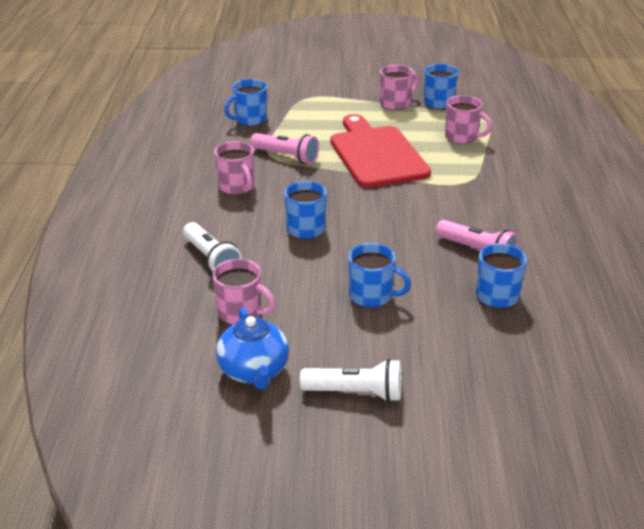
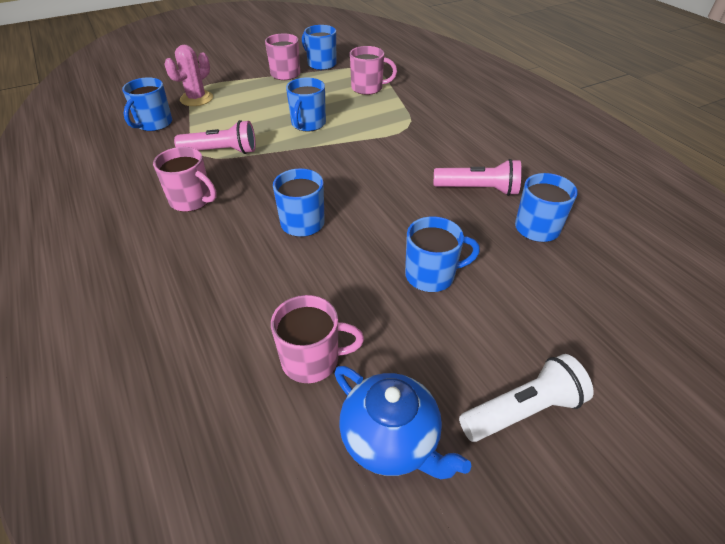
camera: 30 degrees left, 10 degrees up
white flashlight [183,222,242,273] -> none
red cutting board [330,114,431,188] -> blue mug [286,78,326,132]
none -> pink cactus [165,45,213,106]

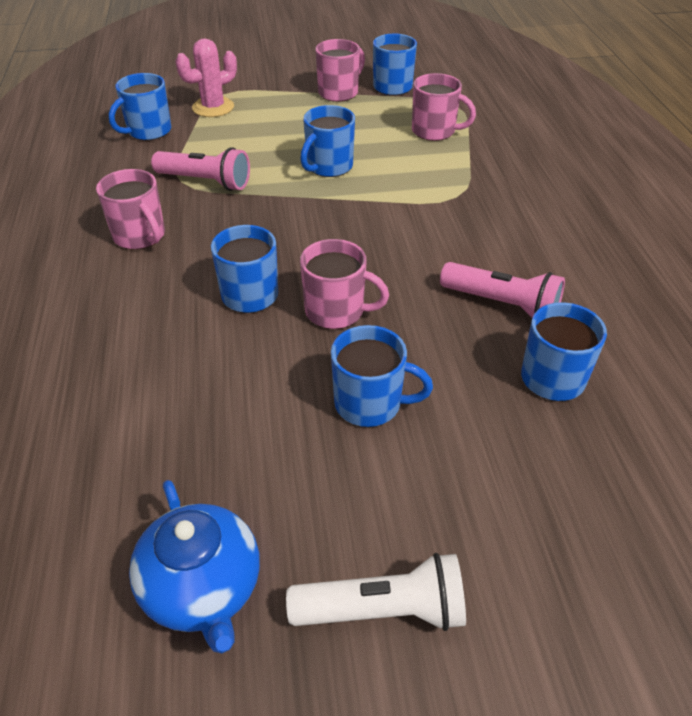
camera: 20 degrees right, 0 degrees up
pink mug [271,295,364,383] -> pink mug moved to [300,239,389,329]

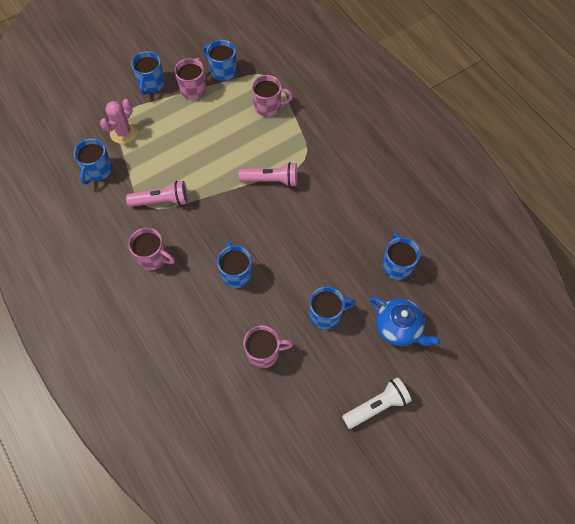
camera: 25 degrees left, 20 degrees up
blue teapot [129,480,260,653] -> blue teapot moved to [370,297,441,346]
blue mug [300,105,355,177] -> blue mug moved to [131,51,165,95]
pink mug [300,239,389,329] -> pink mug moved to [243,326,293,368]
pink flashlight [440,262,565,318] -> pink flashlight moved to [238,162,298,187]

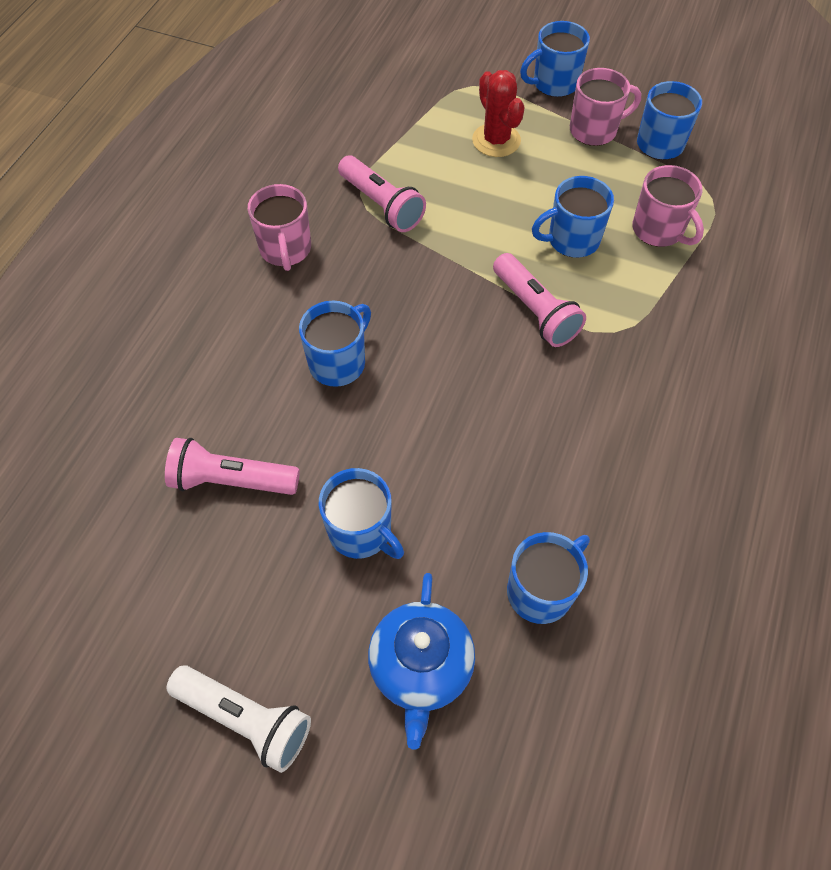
camera: 55 degrees right, 5 degrees down
blue mug [74,138,112,185] -> blue mug moved to [532,176,614,258]
pink cactus [100,99,138,144] -> none
pink mug [243,326,293,368] -> pink flashlight [165,438,300,495]
none -> red cactus [472,70,525,157]

